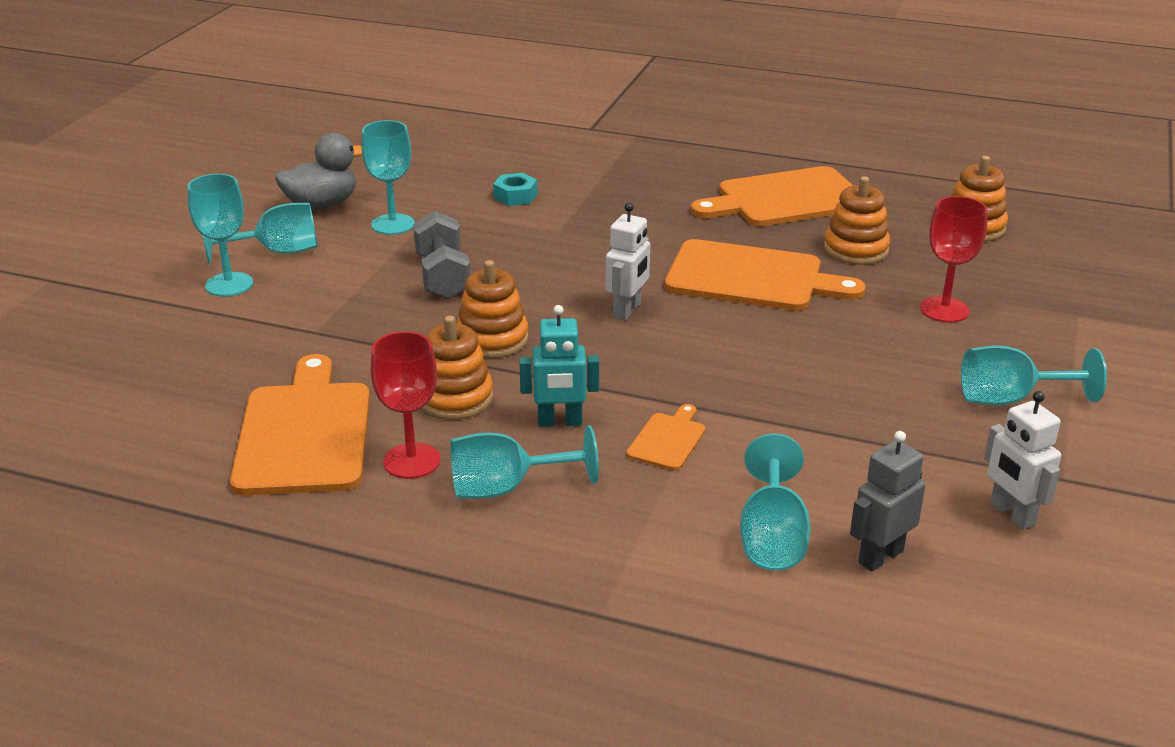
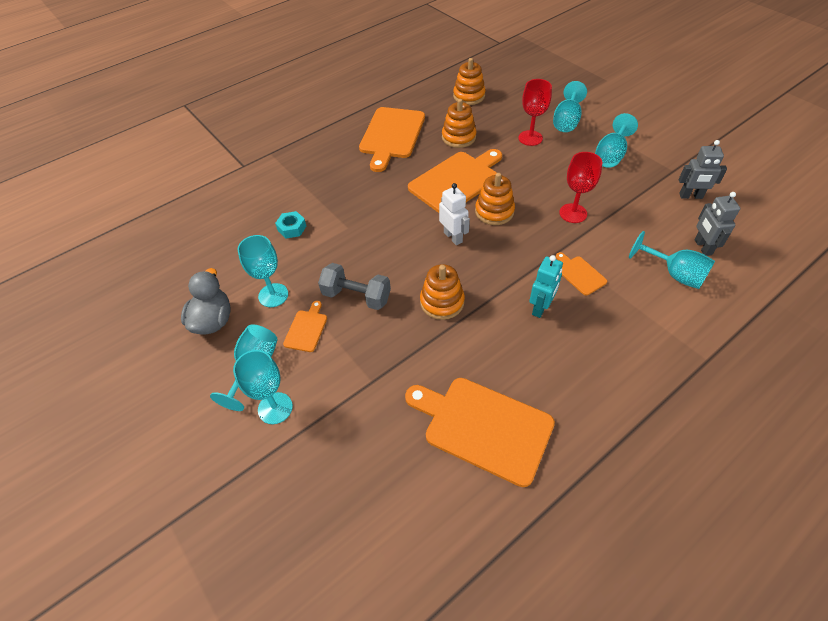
camera: 55 degrees left, 20 degrees up
red goblet [371,331,440,479] -> red goblet moved to [559,152,602,223]
orange stacking toy [421,316,493,420] -> orange stacking toy moved to [475,173,515,225]
turquoise goblet [450,425,599,499] -> turquoise goblet moved to [553,81,587,132]
white robot [984,391,1061,530] -> grey robot [679,140,727,199]
none -> orange cutting board [283,301,327,352]

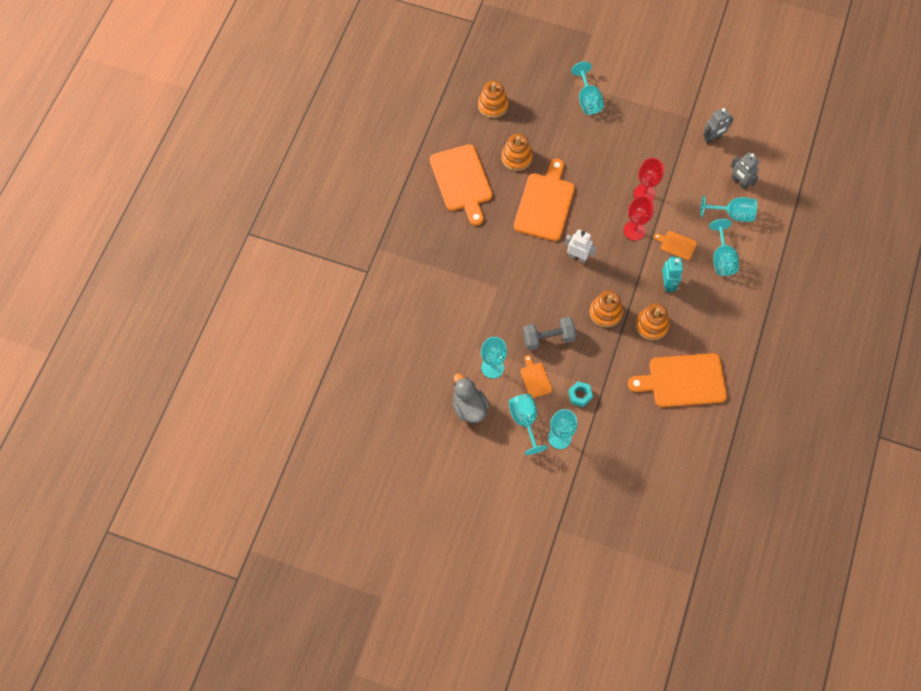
camera: 35 degrees left, 15 degrees up
turquoise nut [275,211,306,239] -> turquoise nut moved to [568,381,593,407]
orange stacking toy [475,173,515,225] -> orange stacking toy moved to [636,304,669,340]
red goblet [518,79,552,146] -> red goblet moved to [624,196,654,241]
turquoise goblet [595,113,638,168] -> turquoise goblet moved to [709,219,739,276]

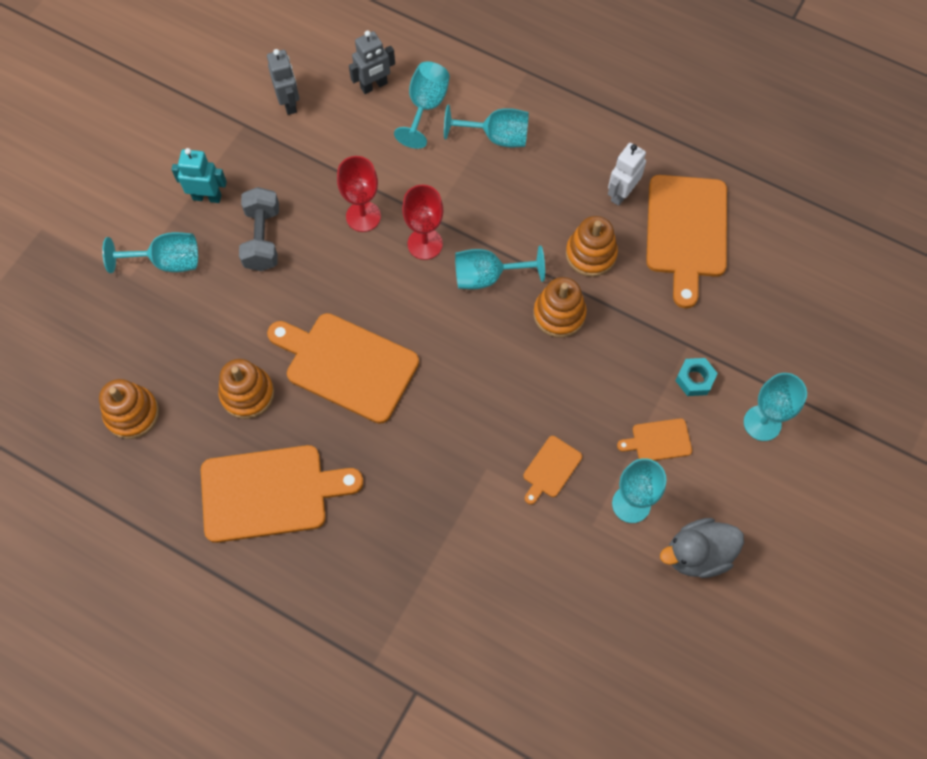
camera: 80 degrees left, 0 degrees up
turquoise goblet [509,394,548,455] -> turquoise goblet moved to [455,246,545,289]
grey dumbbell [523,317,576,350] -> grey dumbbell moved to [239,187,279,271]
white robot [565,229,597,263] -> white robot moved to [608,143,646,206]
orange cutting board [654,231,697,260] -> orange cutting board moved to [523,436,582,504]
turquoise robot [662,256,683,292] -> turquoise robot moved to [171,148,227,203]

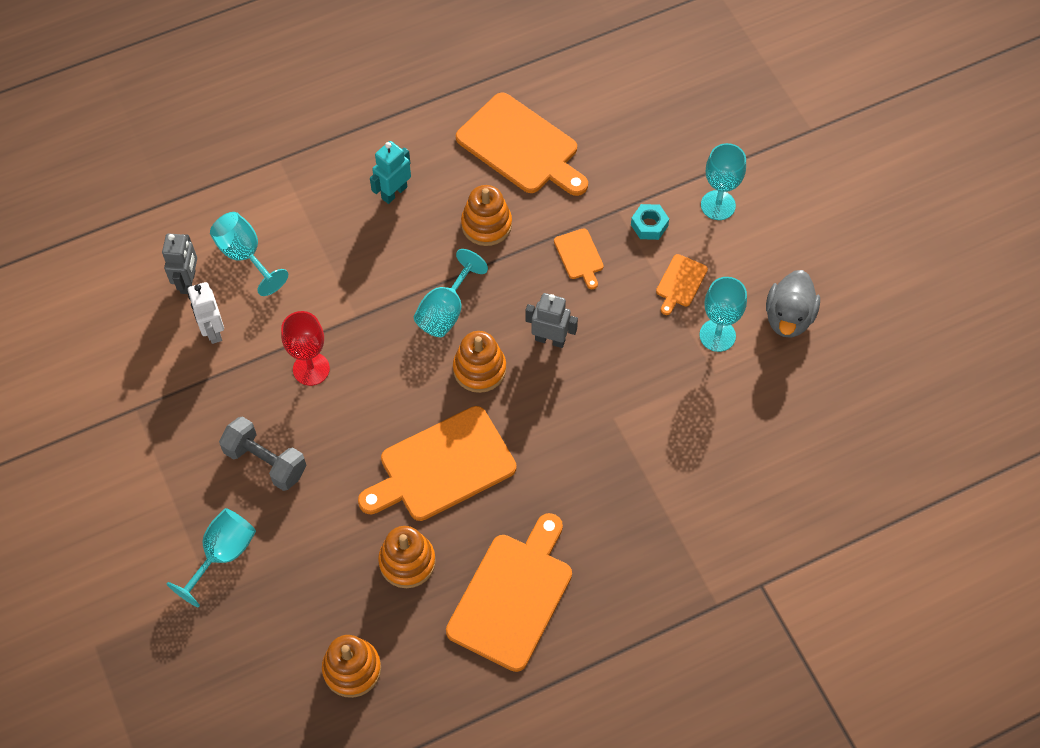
camera: 55 degrees left, 5 degrees down
turquoise robot [171,148,227,203] -> turquoise robot moved to [370,141,411,204]
grey robot [267,49,299,115] -> grey robot moved to [526,293,578,348]
red goblet [402,185,443,260] -> none
turquoise goblet [444,105,529,147] -> none
orange cutting board [523,436,582,504] -> orange cutting board moved to [554,228,604,289]
orange stacking toy [534,277,587,338] -> orange stacking toy moved to [453,331,506,393]
white robot [608,143,646,206] -> white robot moved to [188,282,224,344]

